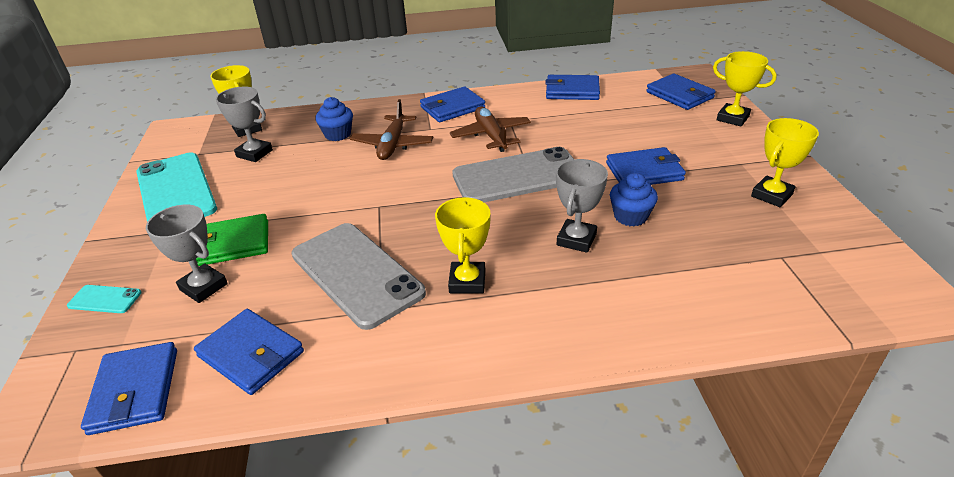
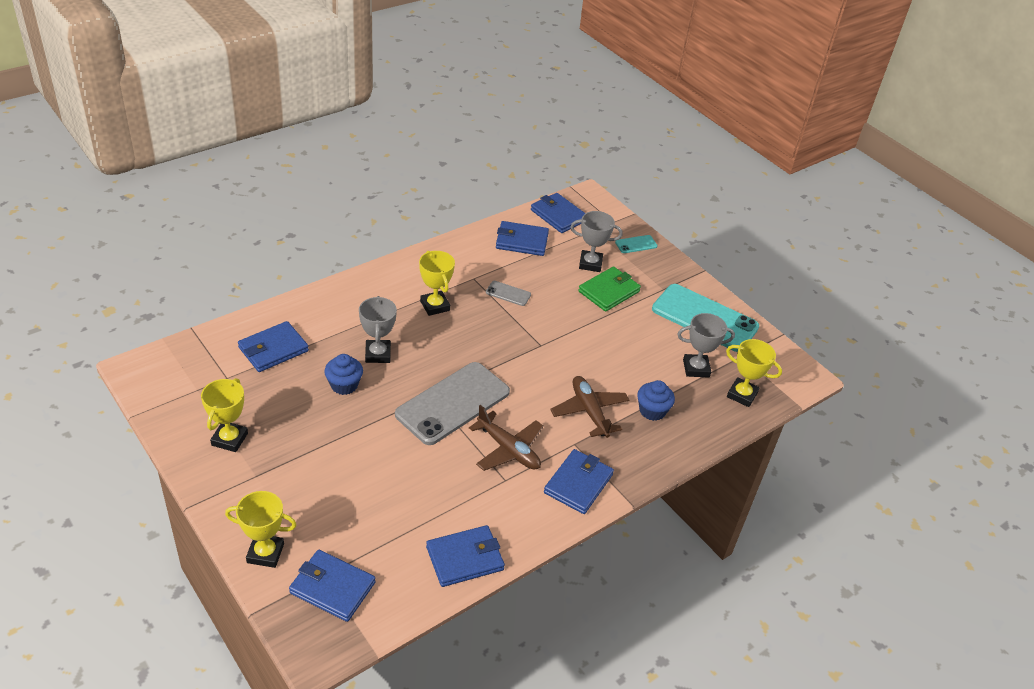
camera: 145 degrees right, 5 degrees up
grey phone [292,223,426,330] -> grey phone [486,281,531,306], size x0.42
blue wallet [606,147,686,185] -> blue wallet moved to [238,321,309,372]

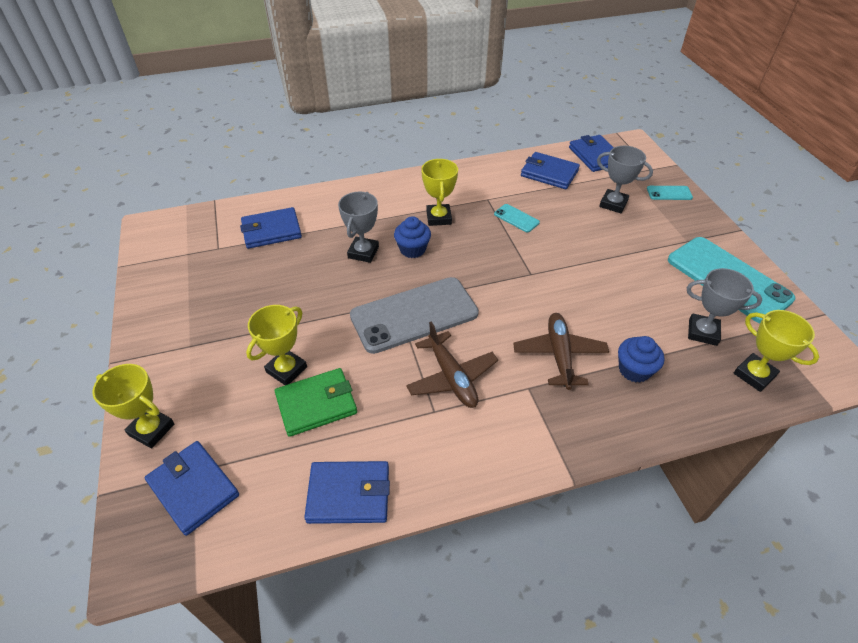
camera: 25 degrees right, 5 degrees up
yellow trophy [201,378,248,452] -> yellow trophy moved to [246,305,307,385]
blue cupcake [324,354,363,395] -> blue cupcake moved to [394,216,431,258]
grey phone [486,281,531,306] -> turquoise phone [494,204,540,232]
blue wallet [544,449,614,514] -> none
green wallet [578,266,641,312] -> green wallet moved to [275,368,357,437]

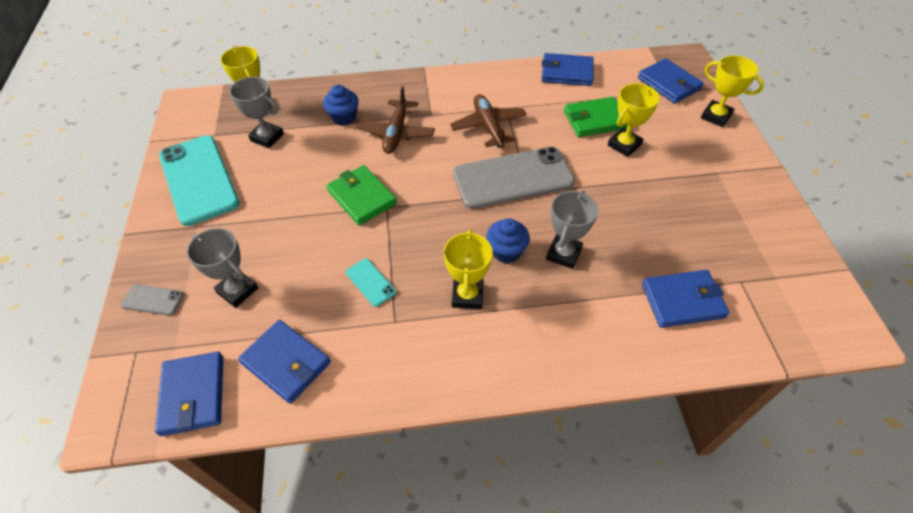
camera: 170 degrees left, 5 degrees up
turquoise phone [647,186,693,200] -> grey phone [121,284,184,316]
none -> green wallet [326,165,397,225]

